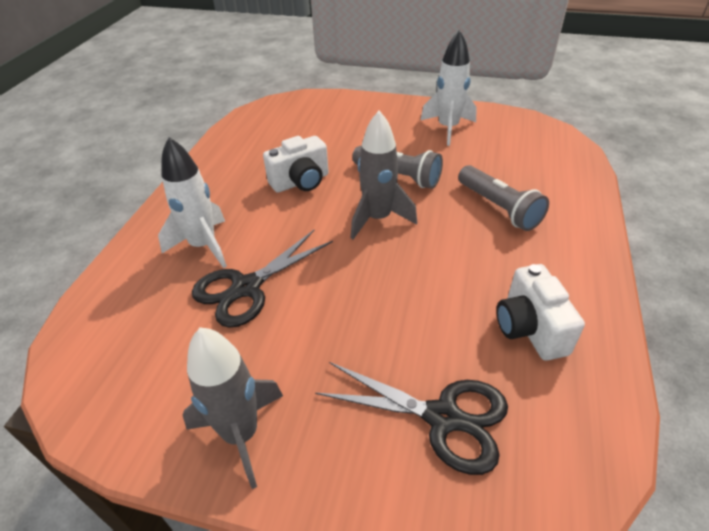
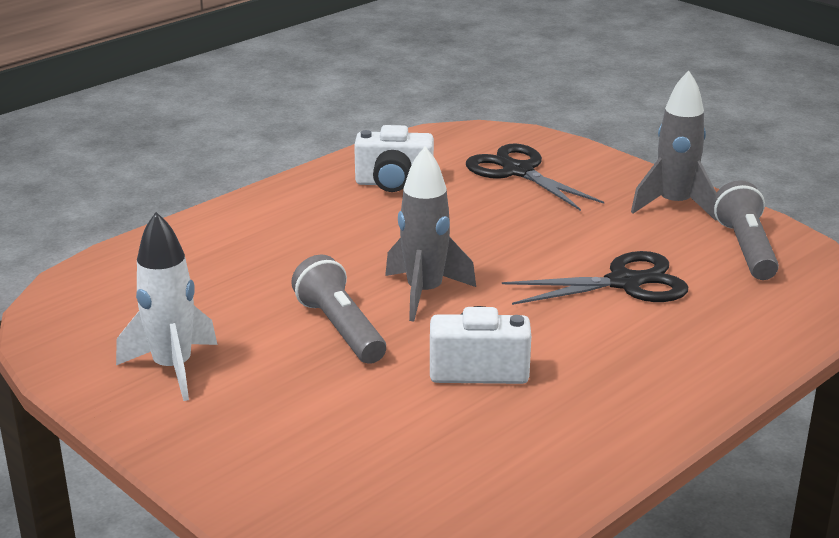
camera: 150 degrees left, 15 degrees down
white rocket [158,137,227,268] -> none
grey flashlight [458,165,549,231] -> grey flashlight moved to [713,180,779,280]
white camera [496,264,585,361] -> white camera turned 75 degrees clockwise [354,125,434,192]

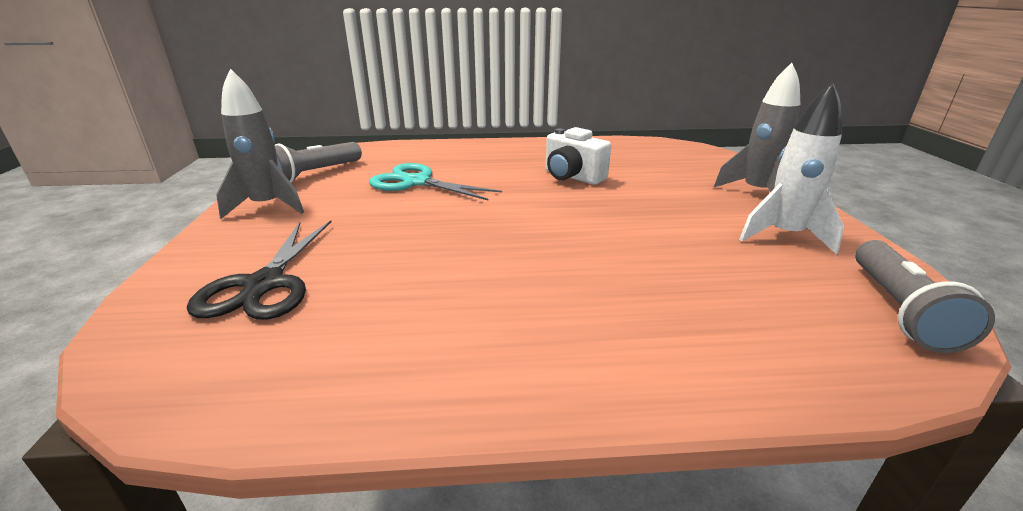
camera: 140 degrees left, 0 degrees up
grey flashlight [291,254,386,364] -> grey flashlight moved to [855,240,995,353]
white camera [354,125,434,192] -> none
grey rocket [385,146,476,321] -> grey rocket moved to [714,63,800,192]
black scissors [502,251,688,305] -> turquoise scissors [369,163,502,200]

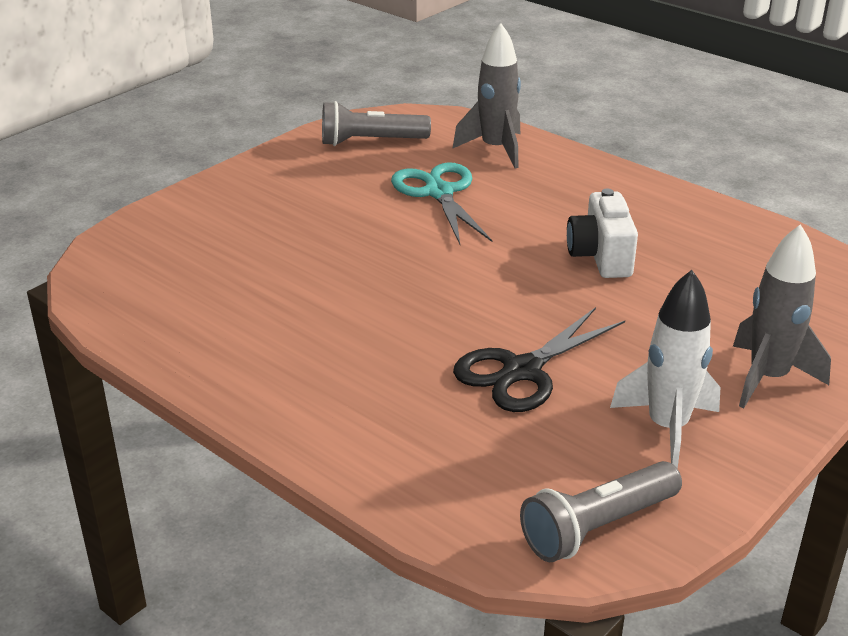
camera: 45 degrees right, 5 degrees up
black scissors [187,221,332,320] -> black scissors moved to [453,307,625,412]
grey rocket [216,69,304,219] -> grey rocket moved to [452,23,521,168]

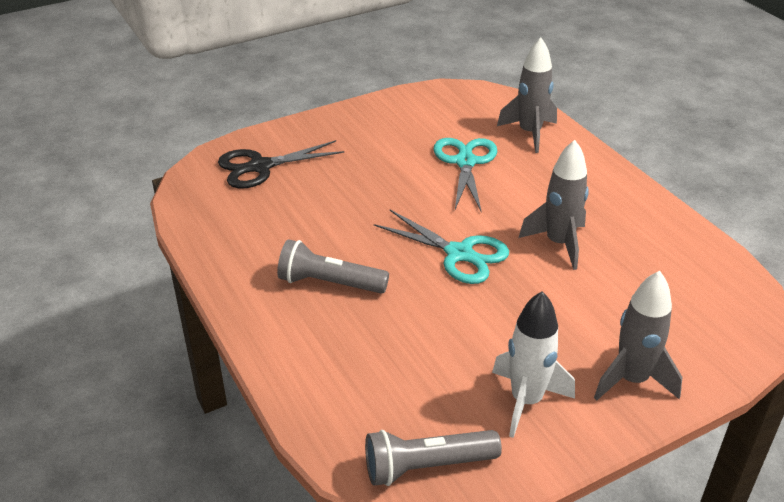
camera: 20 degrees right, 5 degrees up
grey flashlight [322,101,431,146] -> grey flashlight moved to [277,239,389,294]
black scissors [453,307,625,412] -> black scissors moved to [218,140,345,189]
white camera [567,189,638,278] -> grey rocket [519,140,589,270]
none -> turquoise scissors [374,210,509,284]

